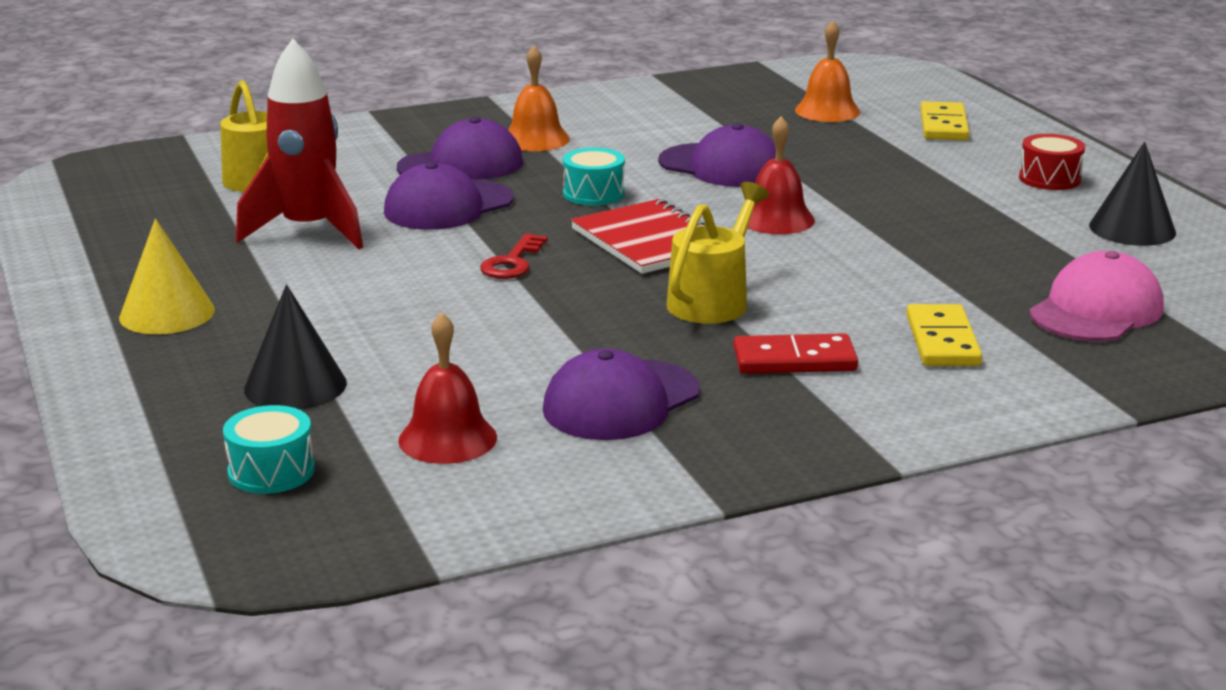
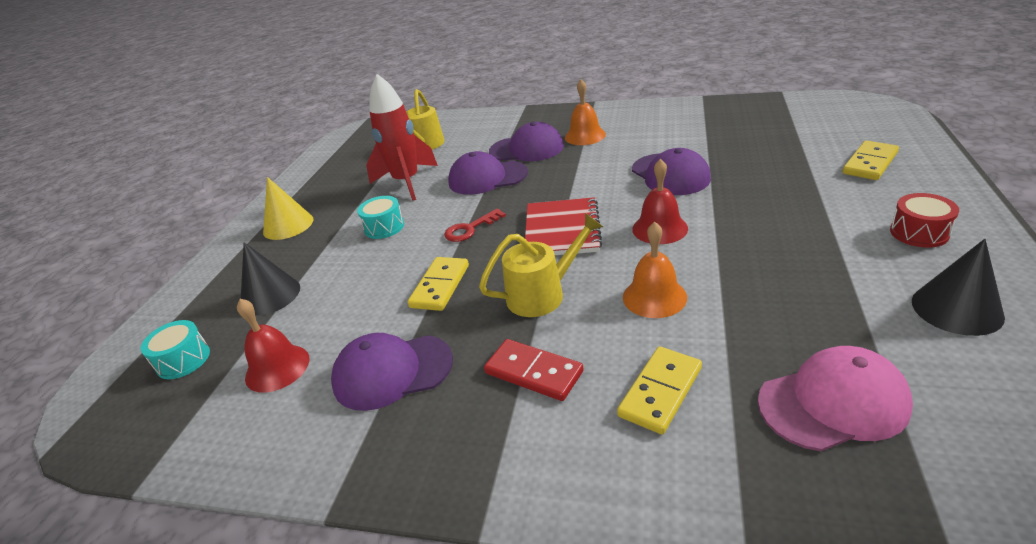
camera: 40 degrees right, 10 degrees up
turquoise drum [563,148,625,206] -> turquoise drum moved to [357,196,404,239]
orange bell [795,21,860,122] -> orange bell moved to [623,222,687,318]
none -> yellow domino [408,257,469,311]

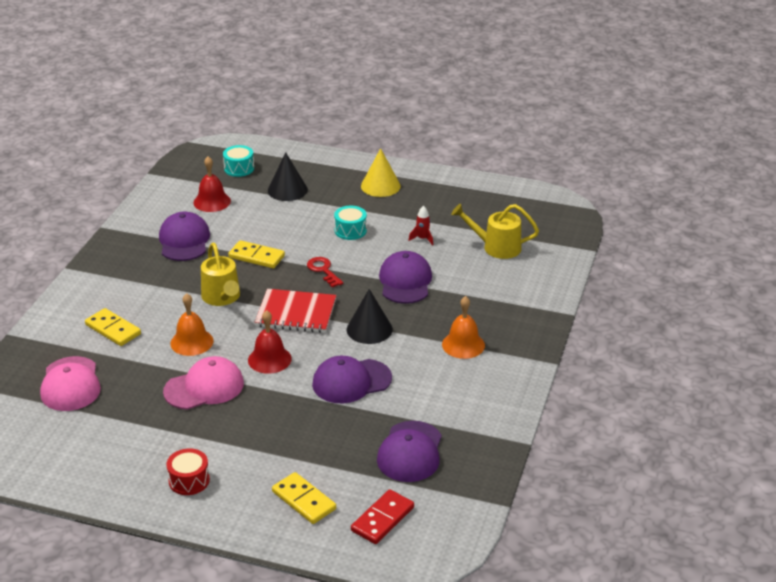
camera: 90 degrees right, 0 degrees up
red rocket [366,74,438,201] -> red rocket [408,206,433,246], size x0.40
red domino [484,339,584,401] -> red domino moved to [351,489,414,544]
purple cap [489,122,564,161] -> purple cap moved to [377,421,442,482]
black cone [912,239,1005,336] -> black cone moved to [347,289,393,344]
none -> pink cap [163,356,244,410]

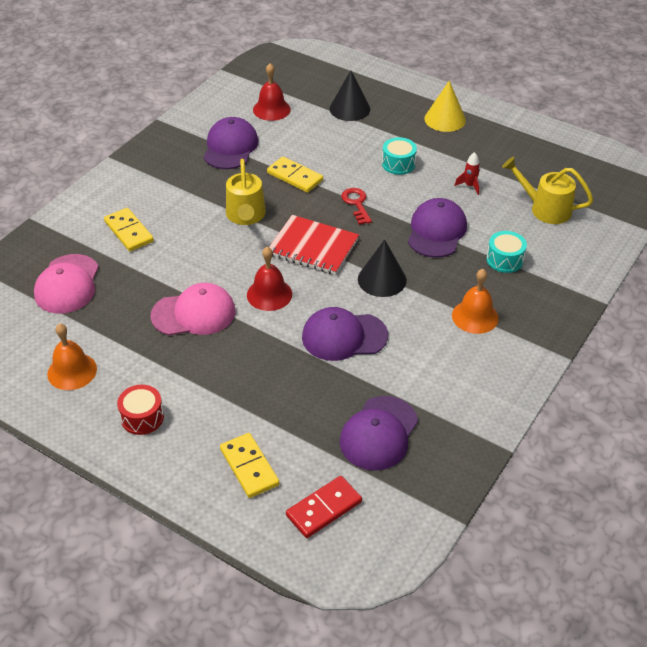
camera: 15 degrees right, 10 degrees up
orange bell [170,293,213,356] -> orange bell moved to [47,323,97,390]
turquoise drum [223,145,254,177] -> turquoise drum moved to [486,231,527,273]

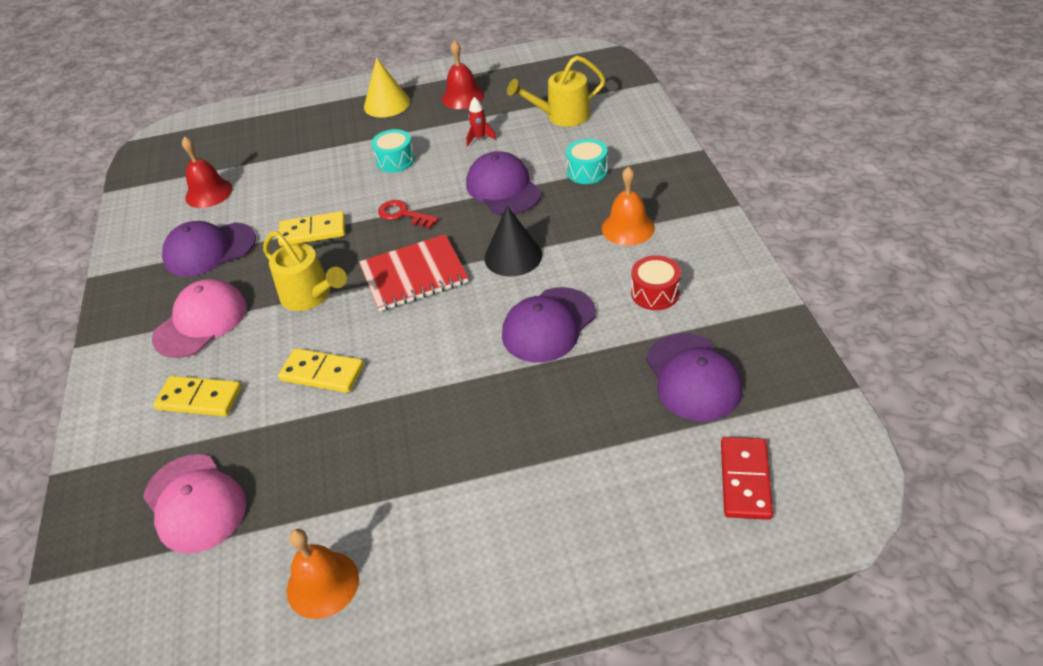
camera: 40 degrees left, 0 degrees up
red drum [117,385,164,435] -> red drum moved to [631,255,681,310]
pink cap [150,283,235,336] -> pink cap moved to [152,279,247,358]
purple cap [203,117,258,169] -> purple cap turned 75 degrees counterclockwise [162,221,256,277]
yellow domino [220,433,279,498] -> yellow domino moved to [278,348,364,393]
red bell [247,247,292,311] -> red bell moved to [442,40,484,109]
black cone [330,71,370,121] -> none

